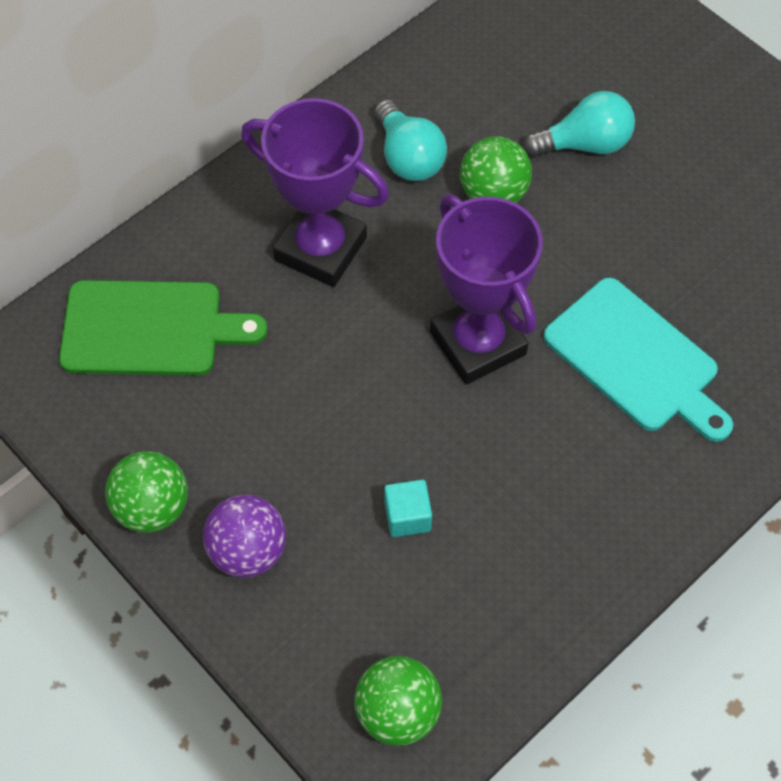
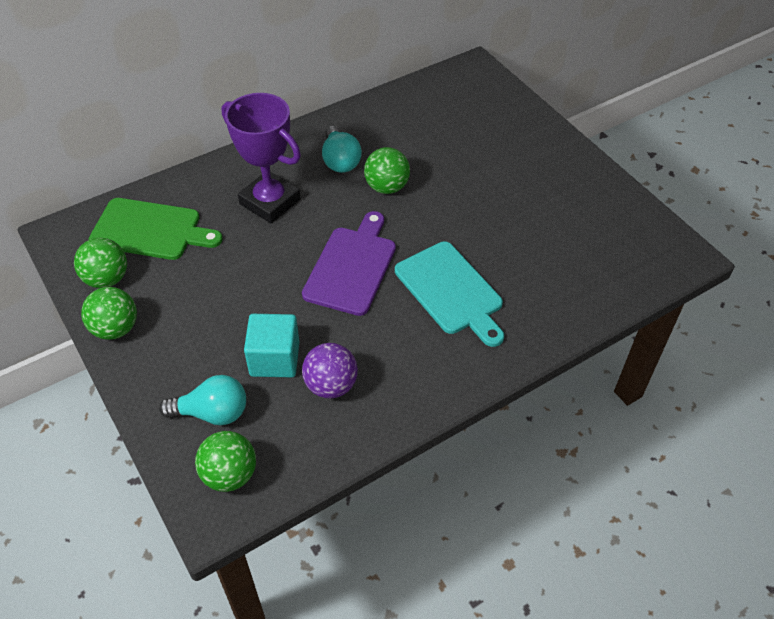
camera: 10 degrees right, 10 degrees down
purple ball [203,494,286,578] -> purple ball moved to [302,343,358,398]
turquoise cube [384,480,432,537] -> turquoise cube [244,314,299,377], size x1.68
purple trophy [430,194,543,385] -> purple cutting board [302,211,396,316]
turquoise light bulb [524,91,635,157] -> turquoise light bulb moved to [159,375,246,425]
none -> green ball [74,238,127,288]

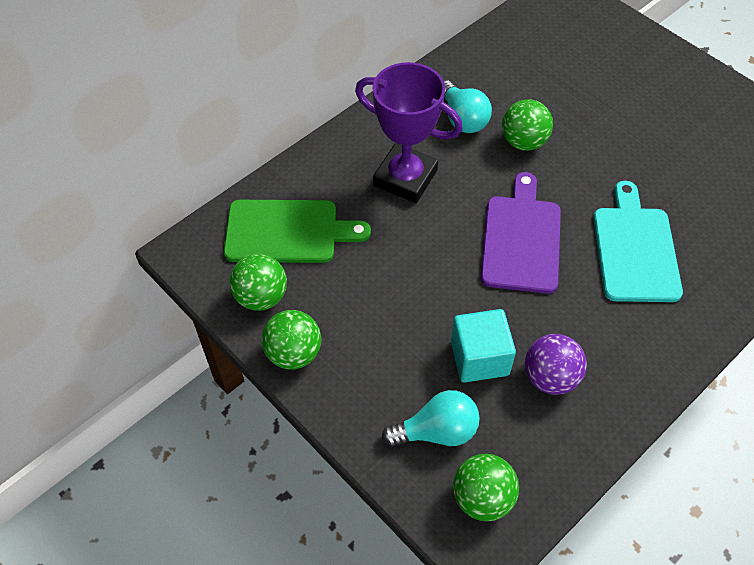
camera: 10 degrees left, 5 degrees up
turquoise cutting board [395,242,504,347] -> turquoise cutting board turned 135 degrees counterclockwise [593,181,683,302]

